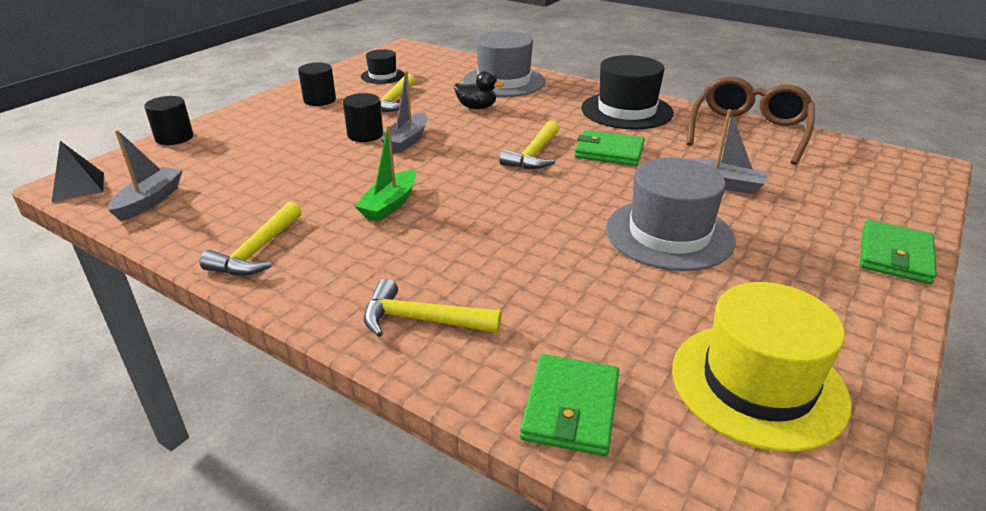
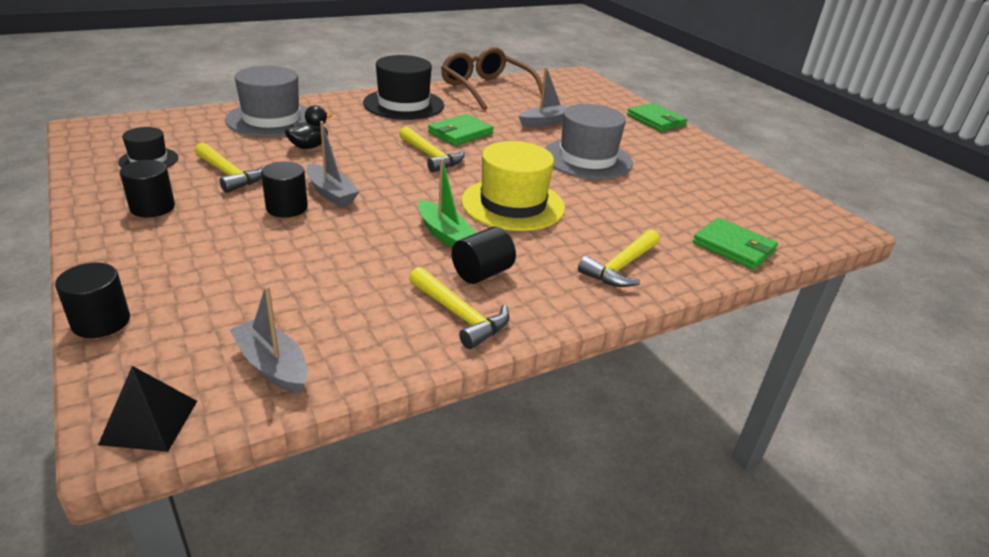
camera: 65 degrees left, 0 degrees up
yellow hat [672,282,851,452] -> yellow hat moved to [461,141,565,231]
none -> black cylinder [452,227,516,284]

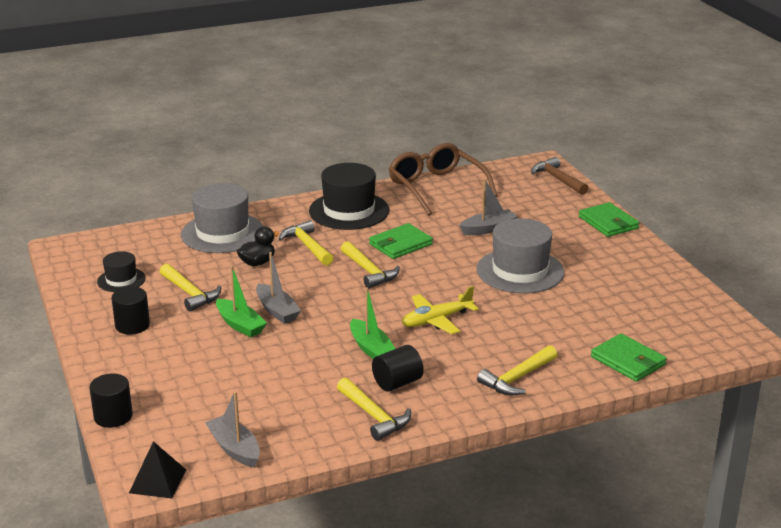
camera: 10 degrees right, 5 degrees down
black cylinder [261,161,308,217] -> green boat [216,266,267,337]
yellow hat [461,141,565,231] -> yellow plane [402,286,479,334]
none -> yellow hammer [278,220,333,265]
none -> brown hammer [531,157,588,195]

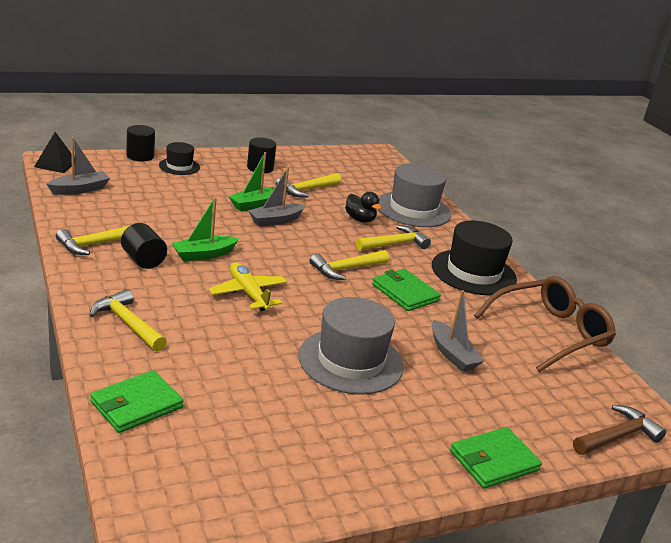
camera: 85 degrees right, 0 degrees up
black hat [97,251,146,292] -> black hat moved to [159,142,200,175]

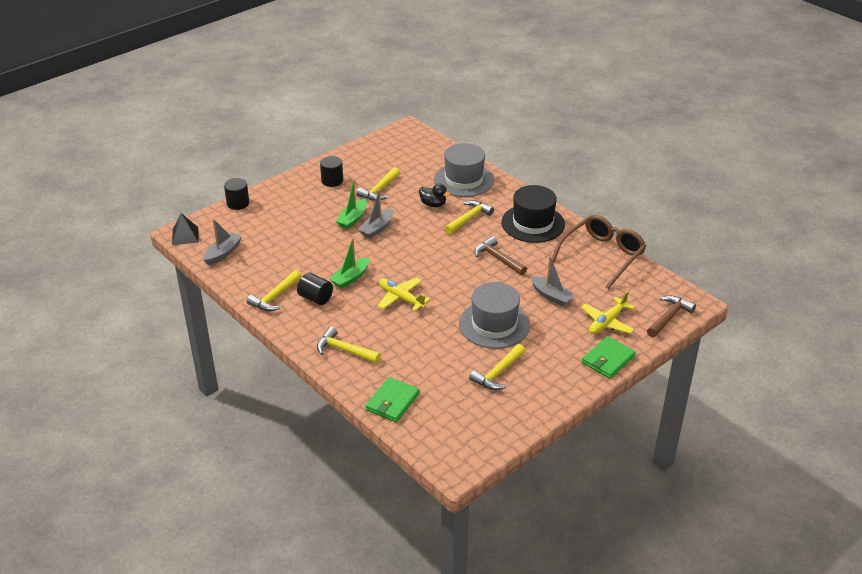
camera: 15 degrees left, 10 degrees up
black hat [159,142,200,175] -> none
yellow hammer [309,250,389,280] -> yellow hammer moved to [469,344,525,390]
green wallet [372,269,441,311] -> brown hammer [474,236,527,275]
none -> yellow plane [581,291,635,334]

